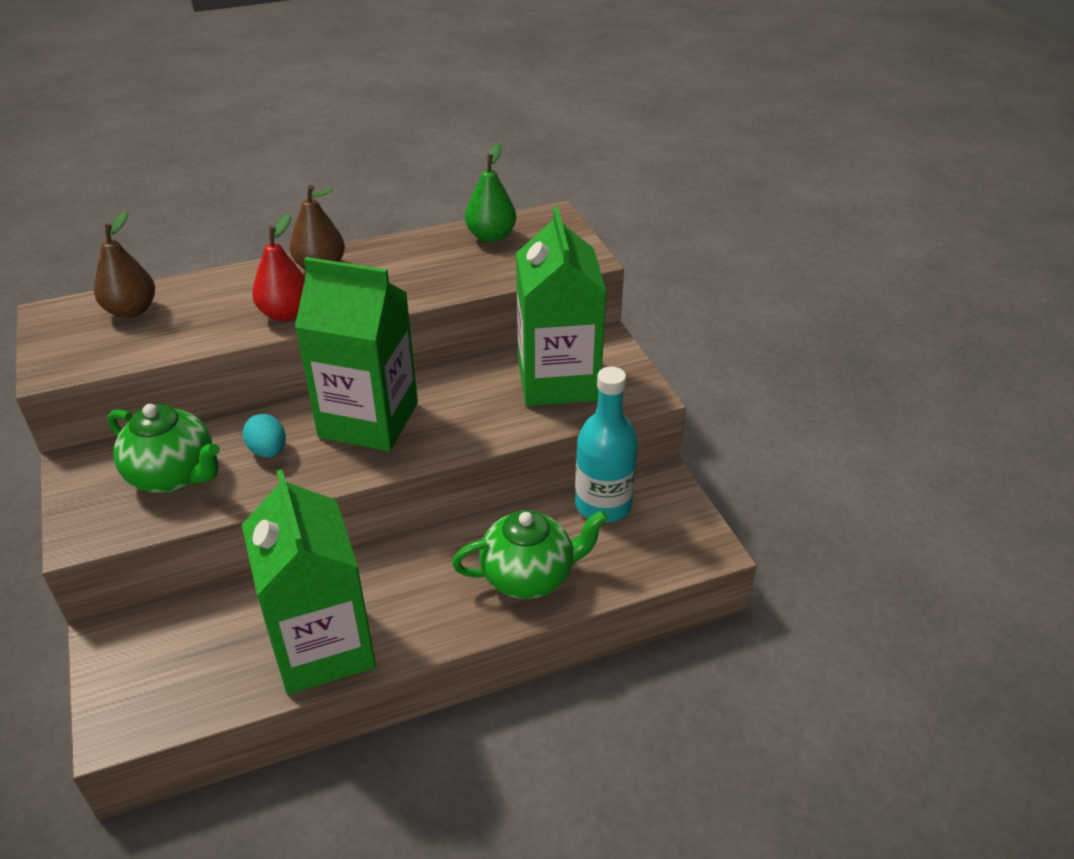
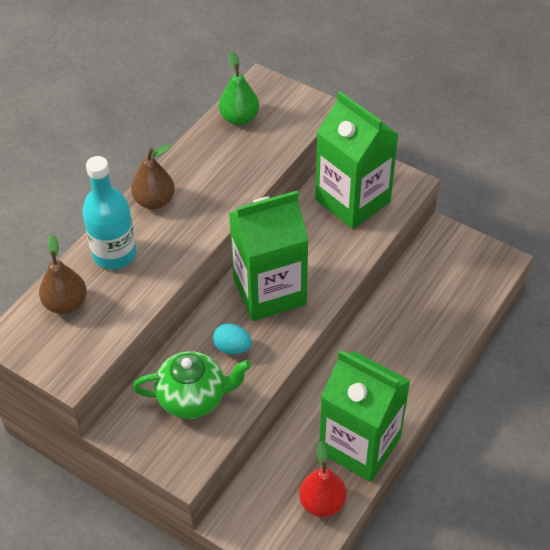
camera: 35 degrees left, 10 degrees up
red pear [252,214,305,321] -> red pear moved to [299,442,347,517]
green teapot [452,510,608,599] -> none
turquoise bottle [575,367,638,523] -> turquoise bottle moved to [82,156,137,269]

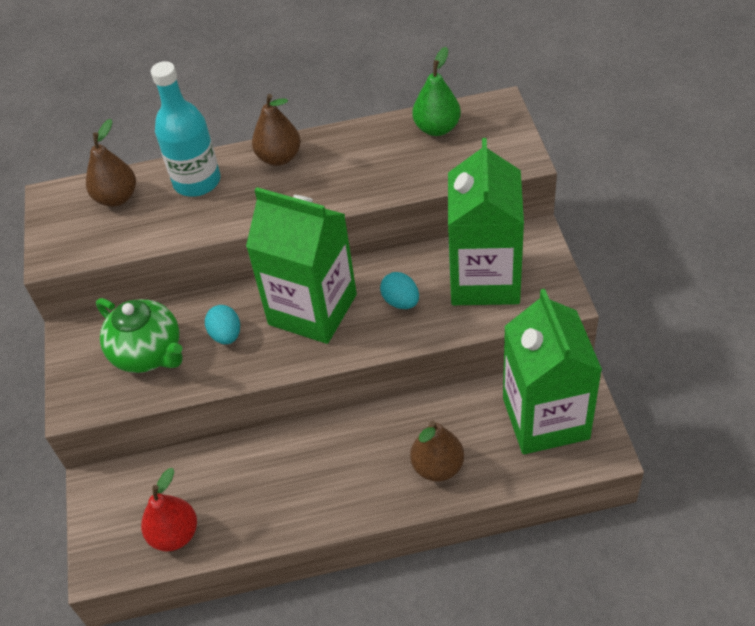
camera: 50 degrees right, 0 degrees up
green carton [319,350,411,482] -> green carton moved to [503,289,602,454]
none -> turquoise egg [380,272,419,309]
none -> brown pear [410,421,464,482]

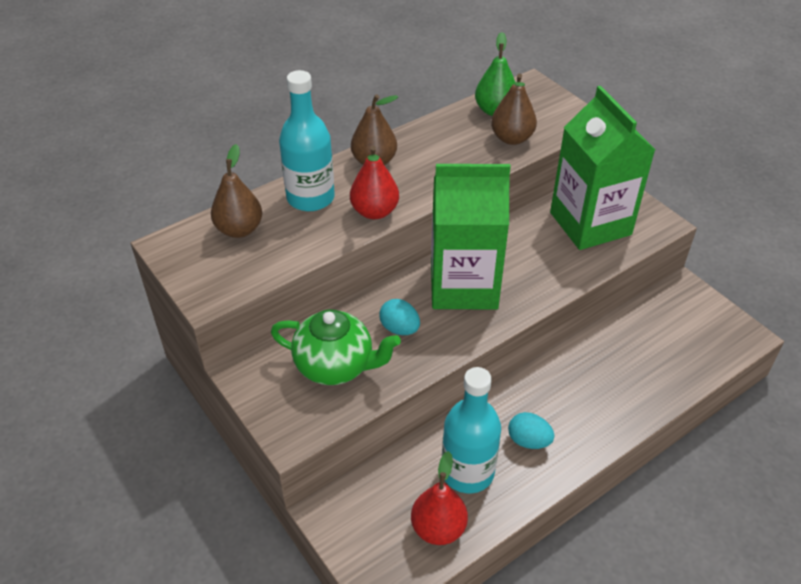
camera: 30 degrees left, 5 degrees down
turquoise egg [380,272,419,309] -> turquoise egg moved to [508,412,555,449]
brown pear [410,421,464,482] -> brown pear moved to [491,74,537,145]
green carton [503,289,602,454] -> none
none -> red pear [350,146,399,219]
none -> turquoise bottle [442,367,501,493]

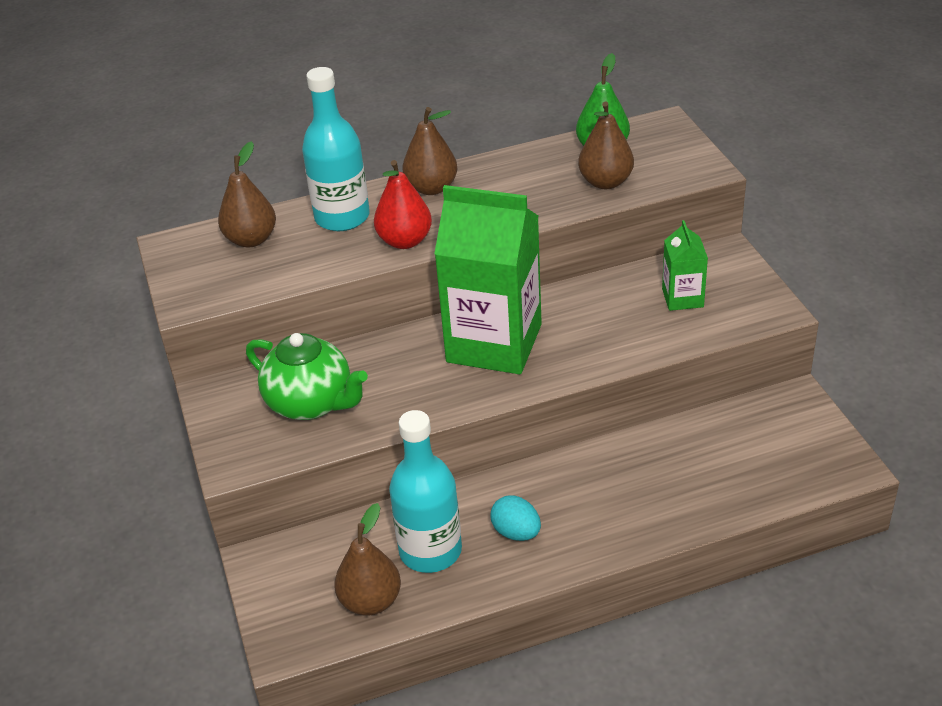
camera: 20 degrees right, 5 degrees down
turquoise egg [380,299,420,335] -> none
red pear [411,451,468,545] -> brown pear [334,503,401,616]
green carton [550,86,655,250] -> green carton [662,220,708,311], size x0.47

